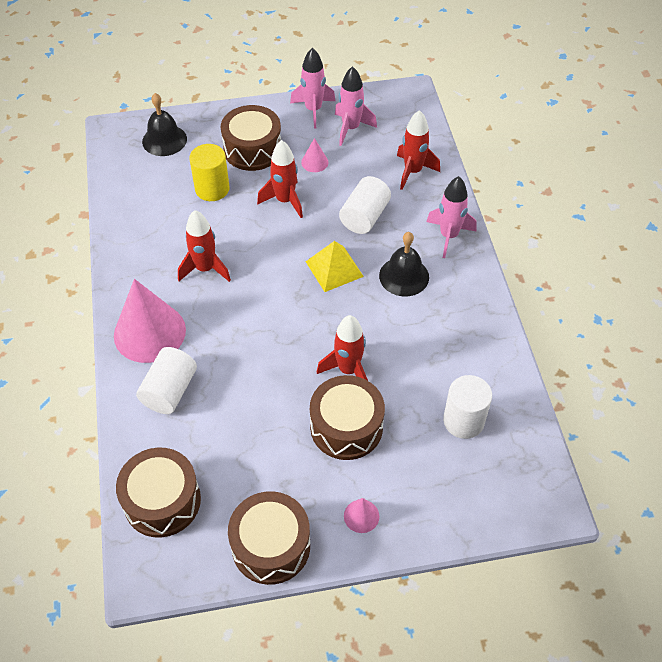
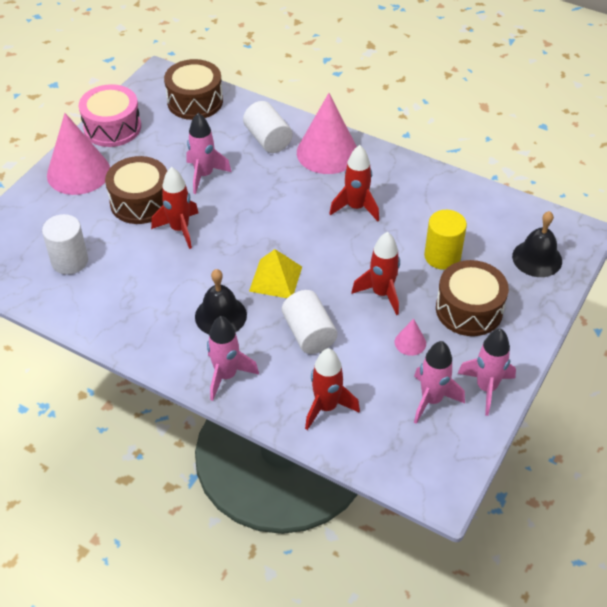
camera: 130 degrees right, 5 degrees down
brown drum [228,491,310,585] -> pink drum [79,84,141,147]
pink cone [344,498,379,533] -> pink cone [47,113,110,195], size x2.29
none -> pink rocket [186,113,232,194]

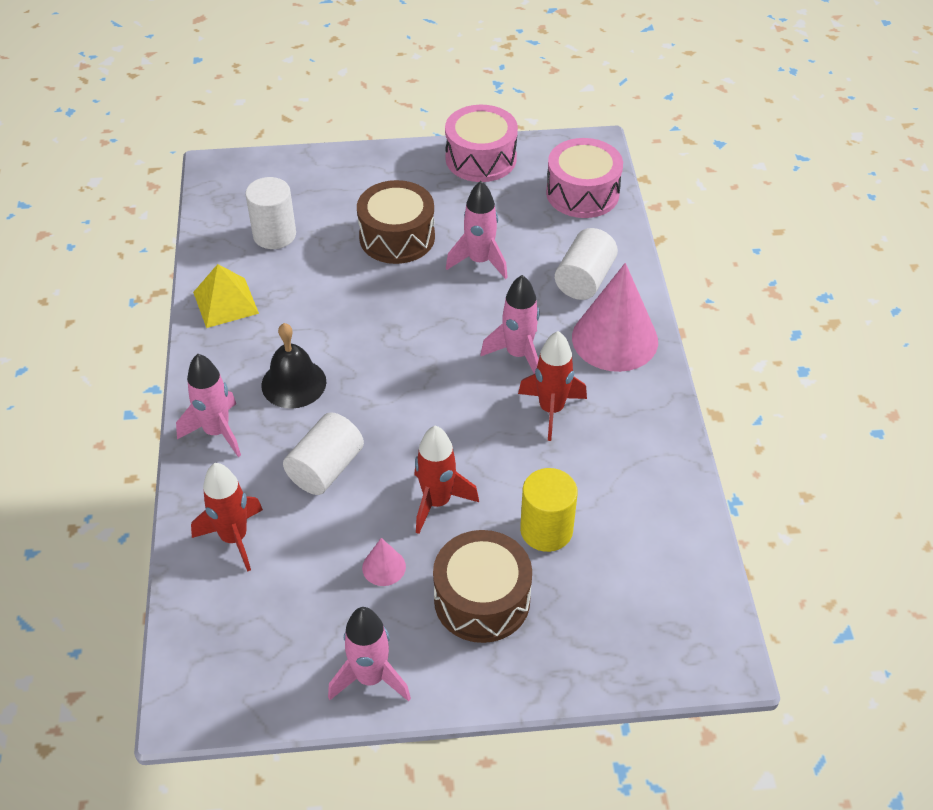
camera: 55 degrees right, 0 degrees up
pink cone [47,113,110,195] -> none
red rocket [151,167,199,249] -> none
brown drum [164,59,223,120] -> pink drum [546,138,623,218]
yellow pyramid [249,249,302,298] -> yellow pyramid moved to [193,264,259,328]
pink rocket [414,341,465,424] -> pink rocket moved to [481,275,540,374]
black bell [512,211,562,277] -> none

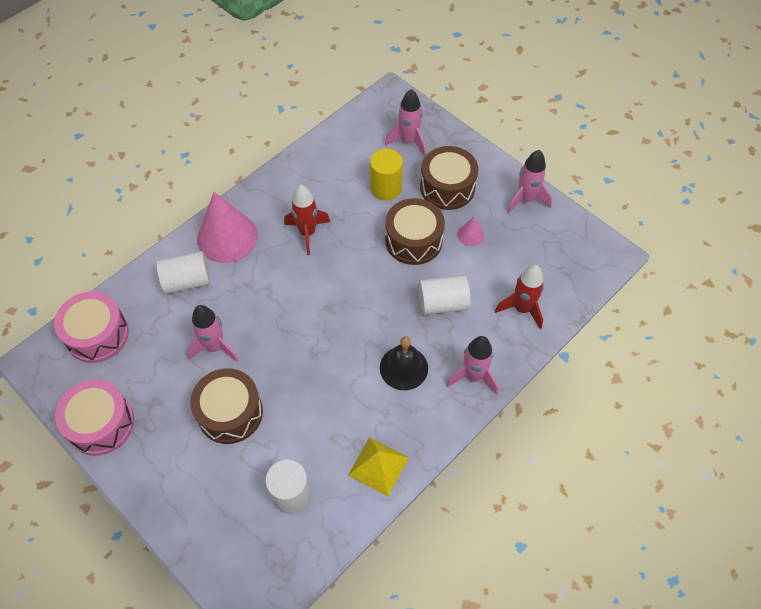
camera: 130 degrees left, 10 degrees up
red rocket [414,426,479,534] -> brown drum [385,198,445,265]
pink rocket [481,275,540,374] -> pink rocket moved to [385,89,426,156]

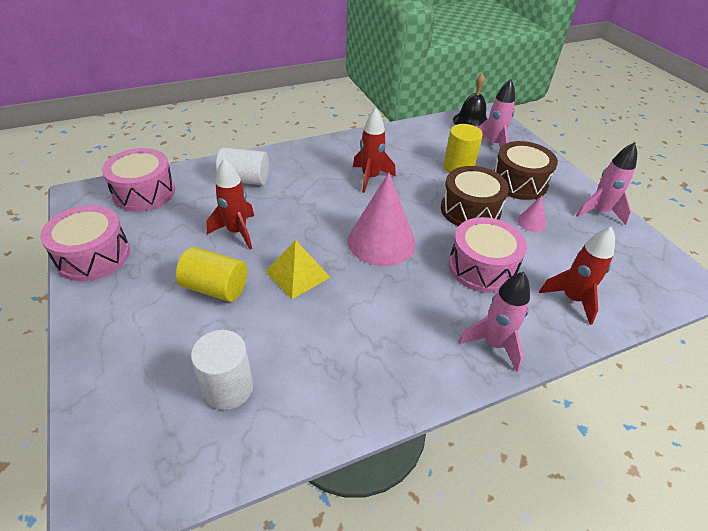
camera: 20 degrees right, 15 degrees down
pink rocket [187,305,239,362] -> red rocket [206,158,254,249]
brown drum [190,368,263,444] -> yellow cylinder [176,247,247,302]
pink cone [197,192,258,263] -> pink cone moved to [348,172,416,266]
yellow pyramid [348,437,409,497] -> yellow pyramid moved to [265,240,331,299]
black bell [380,336,428,390] -> black bell moved to [453,74,487,127]
white cylinder [418,275,471,315] -> pink drum [448,217,527,293]

